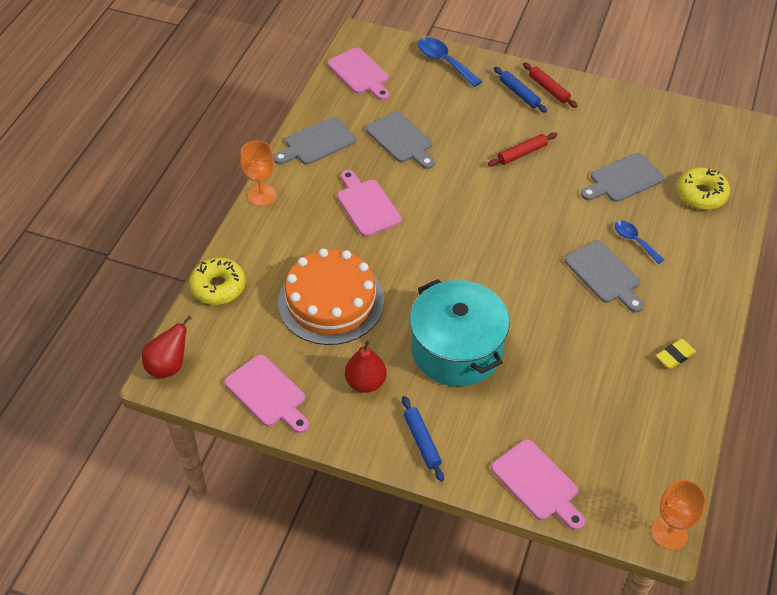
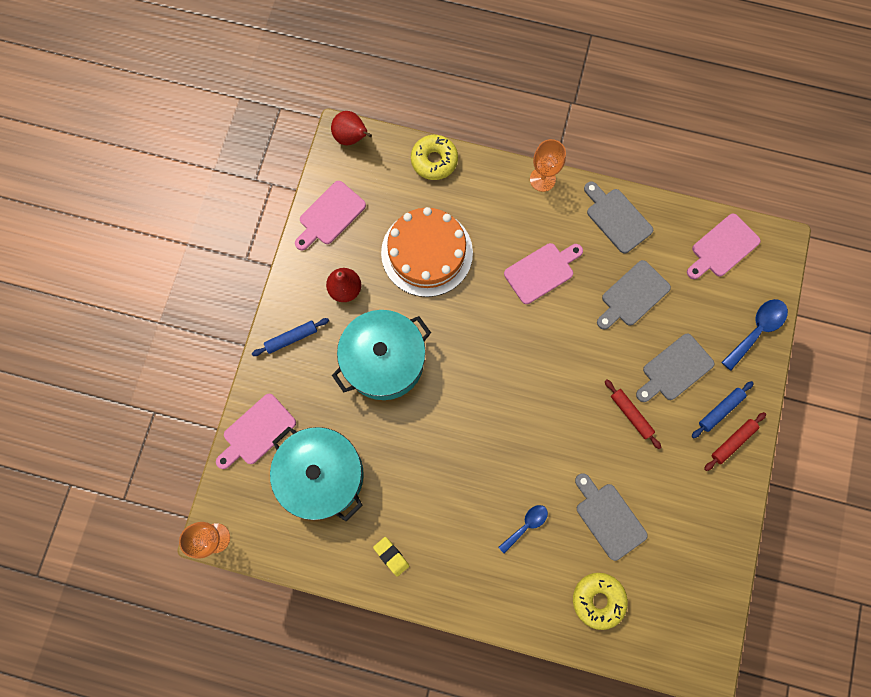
camera: 85 degrees right, 25 degrees up
grey cutting board [565,240,644,312] -> grey cutting board moved to [636,334,714,402]
none -> turquoise pot [270,426,364,521]

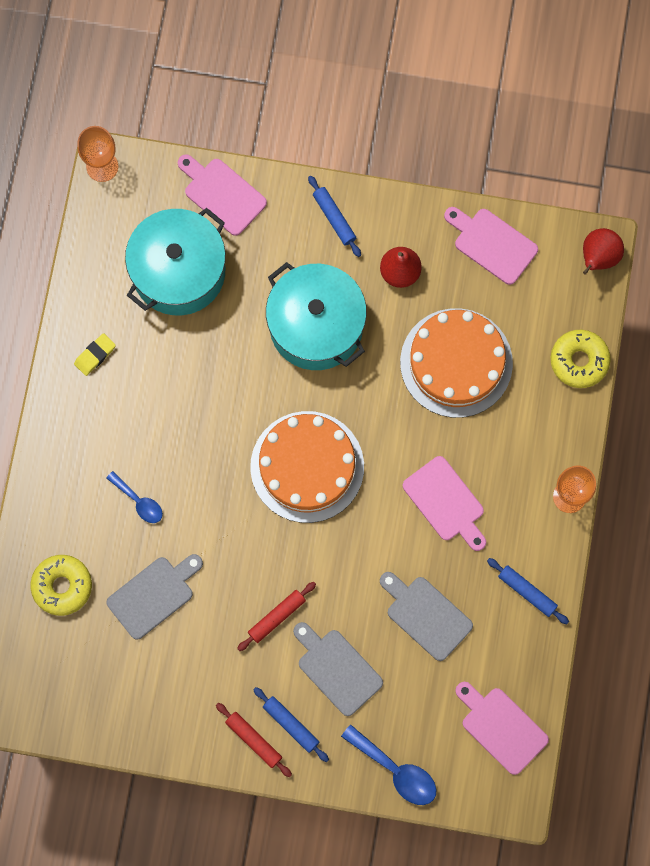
camera: 85 degrees right, 0 degrees up
grey cutting board [584,181,653,254] -> blue rolling pin [487,558,569,624]
none -> orange cake [250,411,364,523]

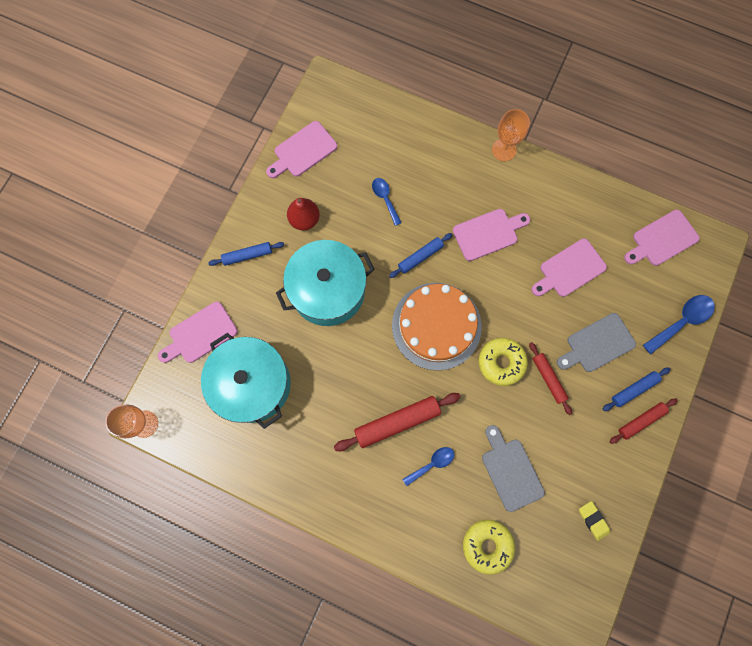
camera: 75 degrees left, 0 degrees up
yellow eraser [74,333,116,376] -> yellow eraser moved to [579,501,610,541]
grey cutting board [380,572,473,661] -> pink cutting board [531,239,607,297]
orange cake [400,308,513,418] -> blue spoon [372,178,402,226]
blue rolling pin [487,558,569,624] -> blue rolling pin moved to [389,233,452,278]
yellow donut [551,330,611,388] -> yellow donut moved to [479,338,528,386]
red pear [583,228,624,275] -> none
none -> red rolling pin [334,393,461,451]

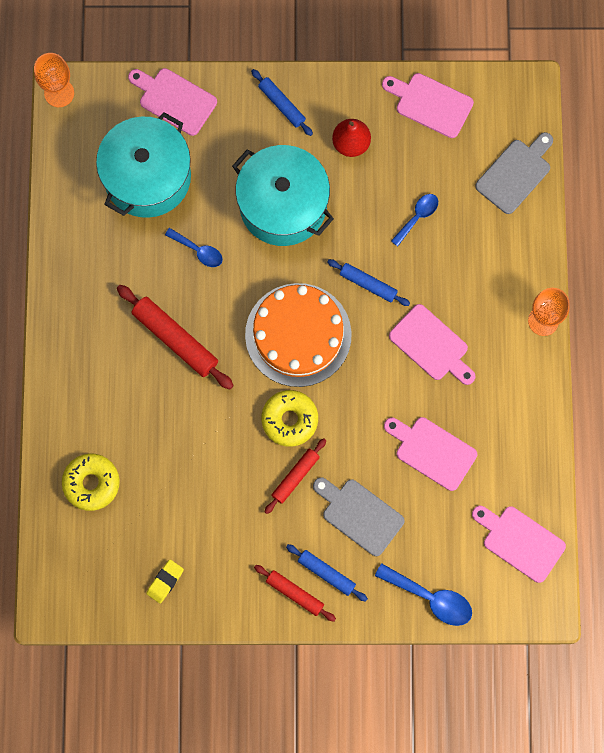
camera: 65 degrees right, 0 degrees up
blue spoon [402,447,454,486] -> blue spoon moved to [165,228,223,267]
grey cutting board [482,425,545,512] -> grey cutting board moved to [475,132,553,214]

